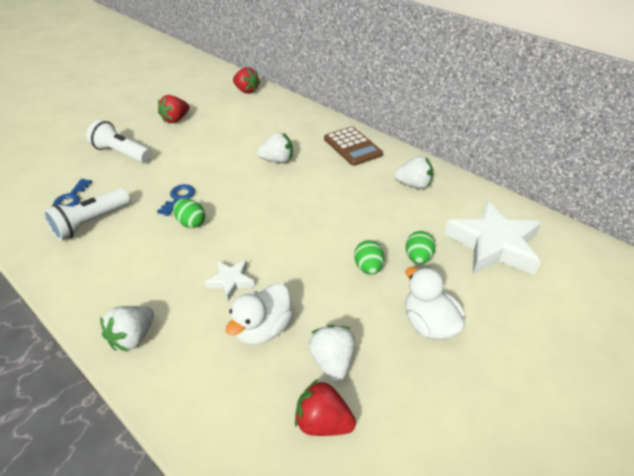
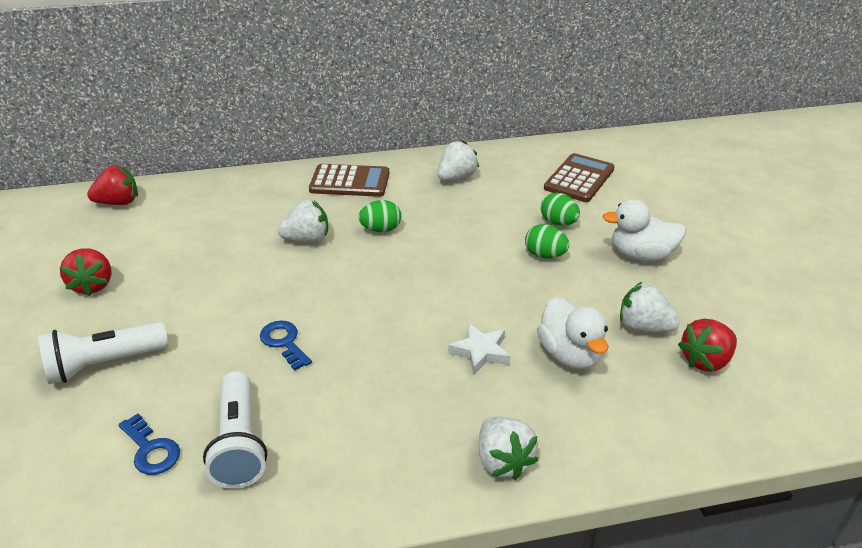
camera: 55 degrees left, 5 degrees down
green egg [173,199,205,228] -> green egg moved to [358,200,401,232]
white strawberry [257,132,293,163] -> white strawberry turned 45 degrees clockwise [278,200,328,243]
white star [444,200,542,275] -> brown calculator [544,153,614,202]

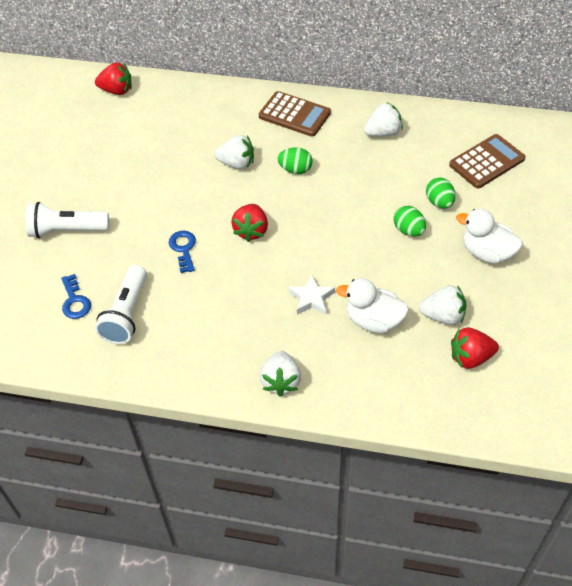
camera: 25 degrees right, 15 degrees up
red strawberry [60,248,112,296] -> red strawberry moved to [231,204,268,242]
white duck [537,297,609,369] -> white duck turned 105 degrees clockwise [336,278,409,333]
white strawberry [620,282,680,332] -> white strawberry turned 135 degrees clockwise [419,285,466,325]

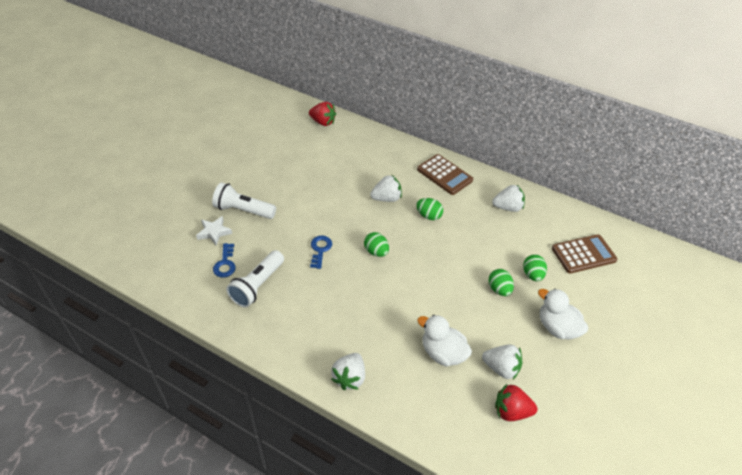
camera: 15 degrees right, 5 degrees down
white strawberry [214,135,254,169] -> white strawberry turned 45 degrees counterclockwise [370,175,402,202]
red strawberry [231,204,268,242] -> green egg [364,232,389,257]
white star [288,275,335,315] -> white star moved to [196,216,232,245]

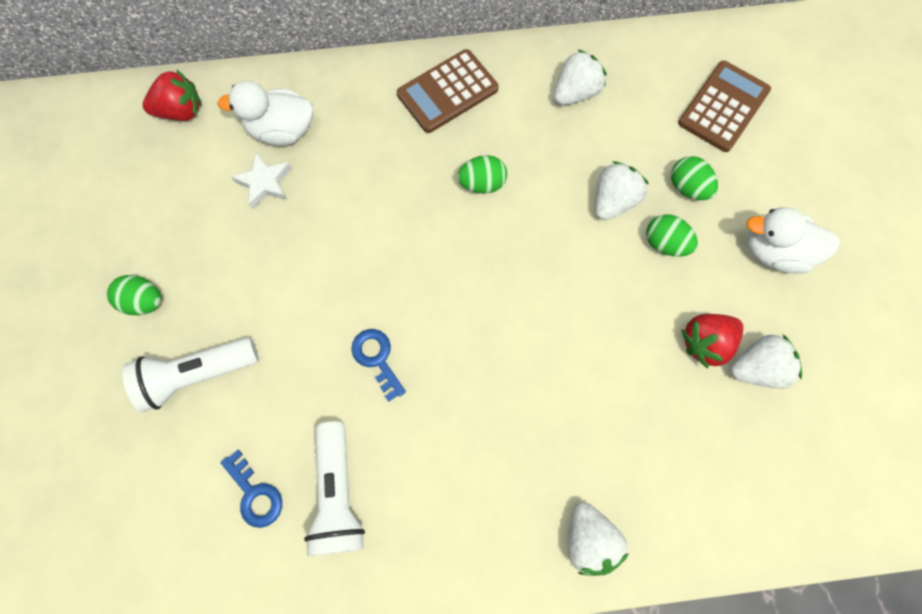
camera: 35 degrees left, 25 degrees up
white star [196,216,232,245] -> white star moved to [231,152,291,209]
green egg [364,232,389,257] -> green egg moved to [107,275,162,315]
white strawberry [370,175,402,202] -> white strawberry moved to [595,161,649,220]
brown calculator [417,154,473,195] -> brown calculator turned 135 degrees clockwise [397,49,499,133]
white duck [417,315,472,366] -> white duck moved to [217,80,313,145]
red strawberry [495,384,538,421] -> red strawberry moved to [681,314,743,369]

